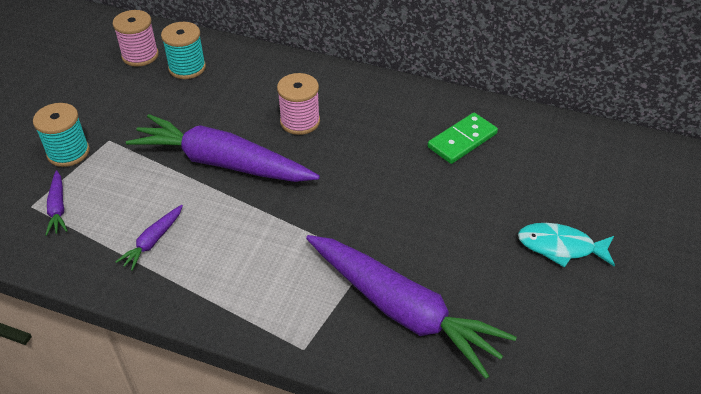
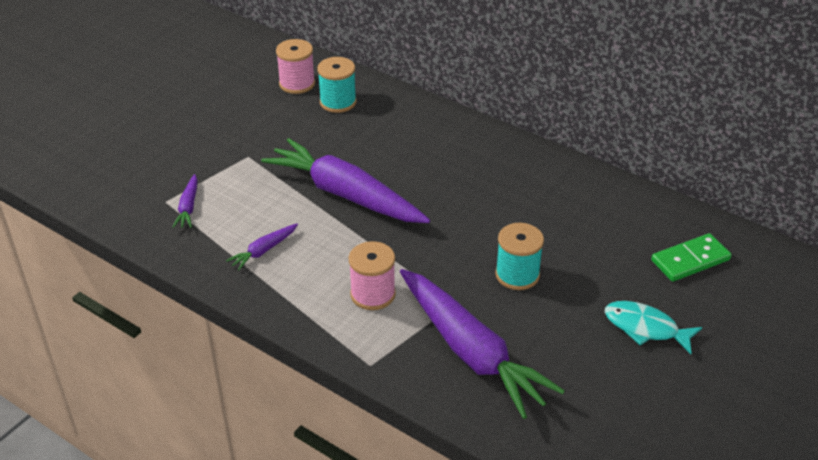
camera: 15 degrees right, 5 degrees down
turquoise spool [33,103,90,167] -> turquoise spool moved to [495,223,544,290]
pink spool [277,73,320,135] -> pink spool moved to [348,241,396,310]
green domino [427,113,498,164] -> green domino moved to [651,233,731,282]

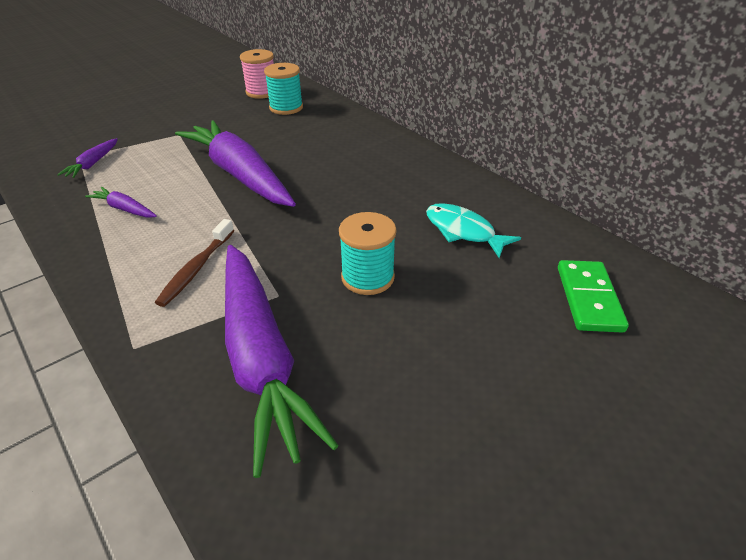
camera: 15 degrees right, 0 degrees up
purple carrot [226,224,298,271] -> purple carrot turned 60 degrees clockwise [85,187,157,218]
pink spool [348,241,396,310] -> brown toothbrush [155,219,234,307]
turquoise fish [605,301,702,354] -> turquoise fish moved to [426,203,521,258]
green domino [651,233,731,282] -> green domino turned 75 degrees counterclockwise [558,260,629,333]

